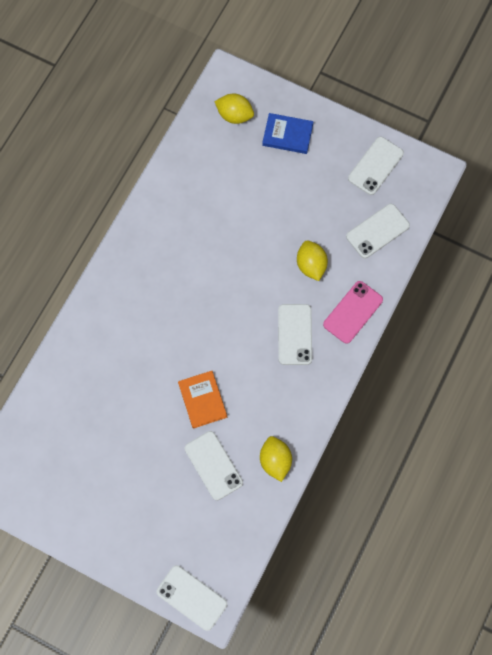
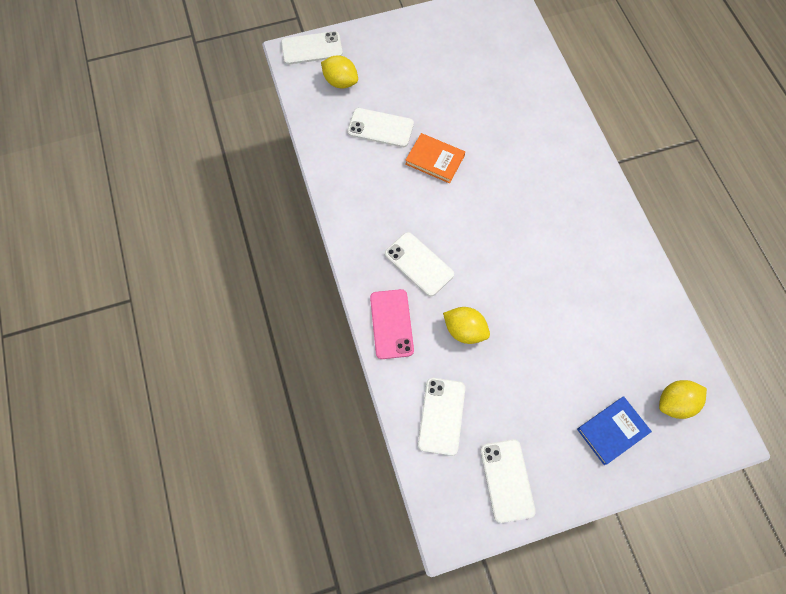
camera: 135 degrees right, 5 degrees down
yellow lemon [260,436,292,482] -> yellow lemon moved to [321,55,358,88]

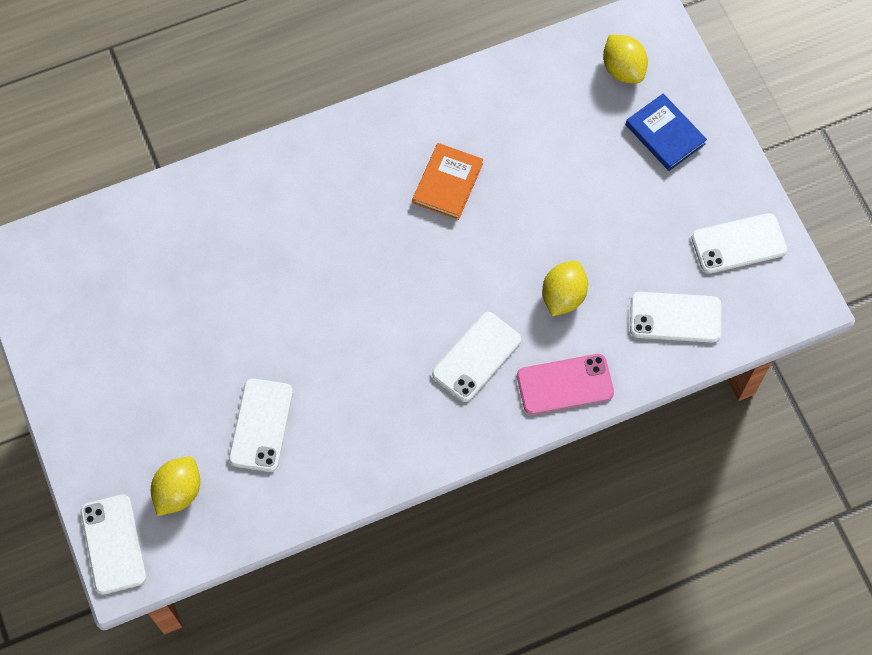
camera: 95 degrees left, 0 degrees up
orange book [405,133,465,183] -> orange book moved to [413,143,483,220]

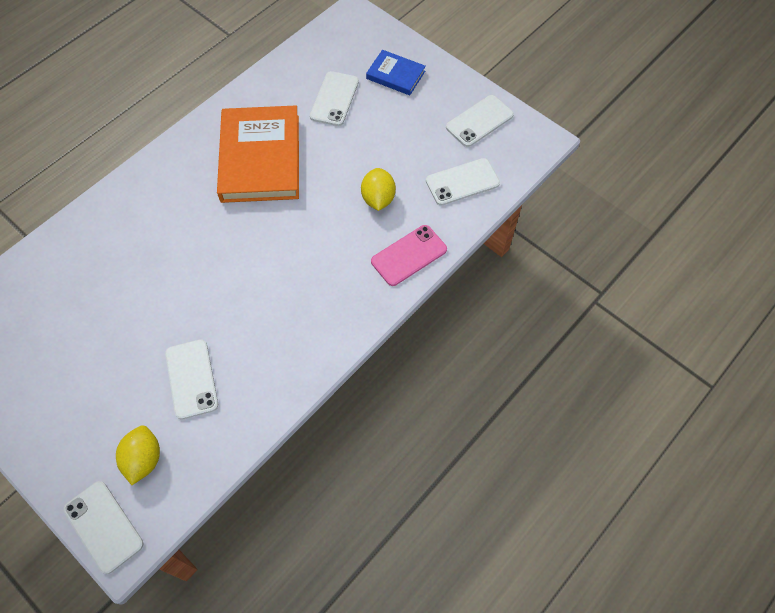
camera: 25 degrees left, 5 degrees down
orange book [413,143,483,220] -> orange book [217,105,299,203], size x1.99
white phone [432,312,521,402] -> white phone moved to [310,71,359,126]
yellow lemon [603,35,648,83] -> none

